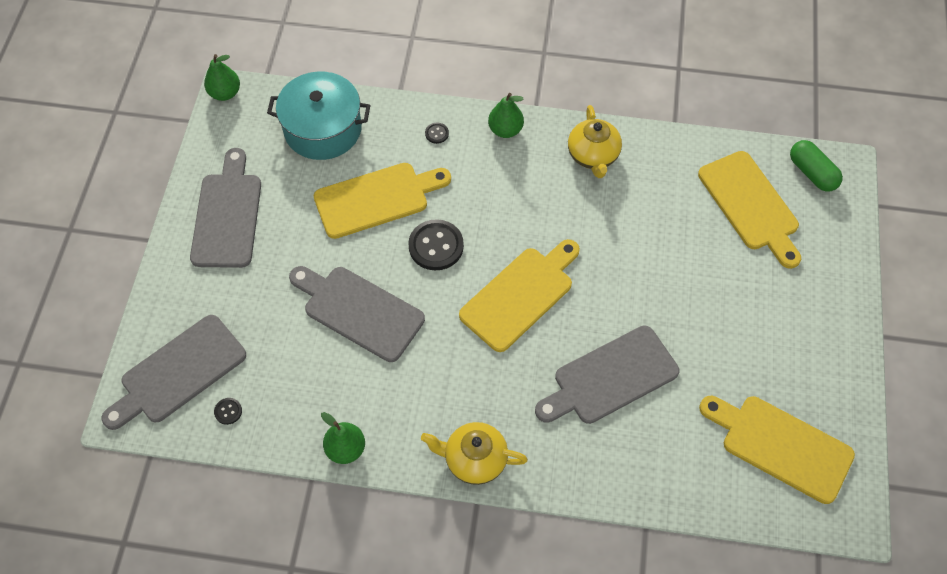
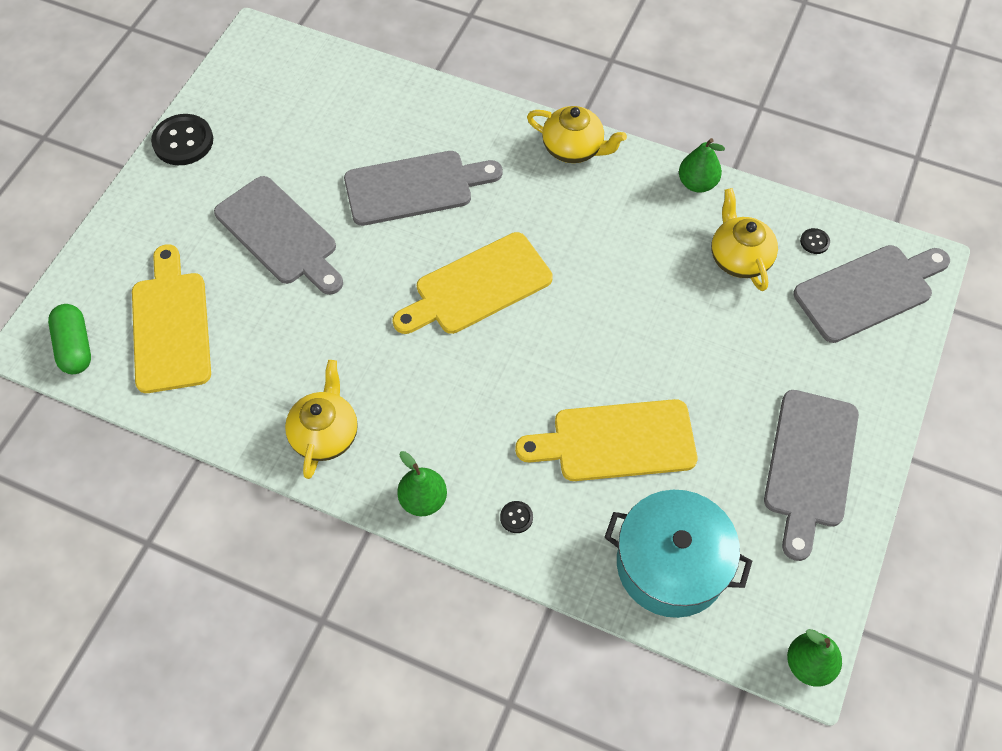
camera: 165 degrees left, 0 degrees up
grey cutting board [289,266,425,362] -> grey cutting board moved to [214,176,343,295]
black button [408,219,464,270] -> black button moved to [151,114,213,165]
yellow cutting board [699,396,855,504] -> none
none -> yellow teapot [711,188,778,291]

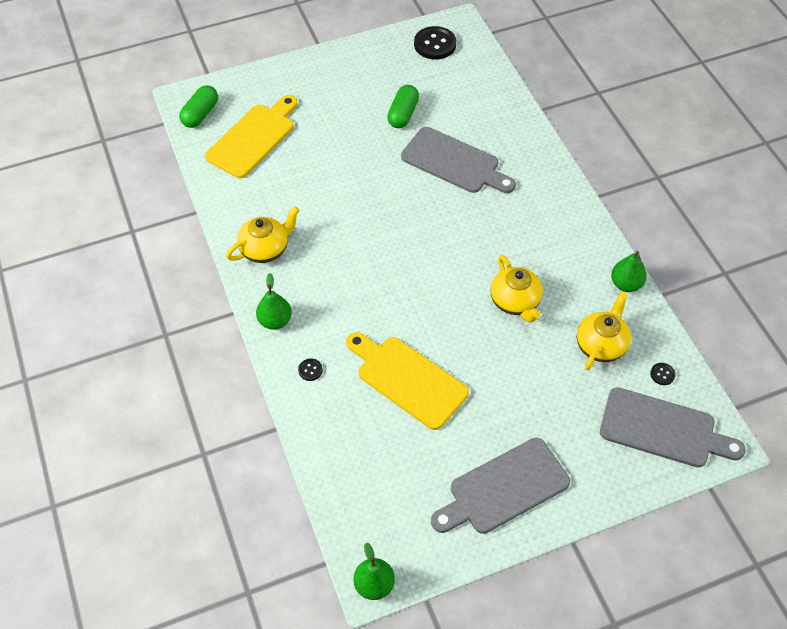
camera: 45 degrees right, 5 degrees down
black button [151,114,213,165] -> black button moved to [414,26,456,60]
grey cutting board [214,176,343,295] -> none
yellow cutting board [393,232,553,334] -> none
yellow teapot [527,106,627,163] -> yellow teapot moved to [490,255,543,323]
turquoise pot [604,490,752,618] -> none
none -> green capsule [387,85,419,128]

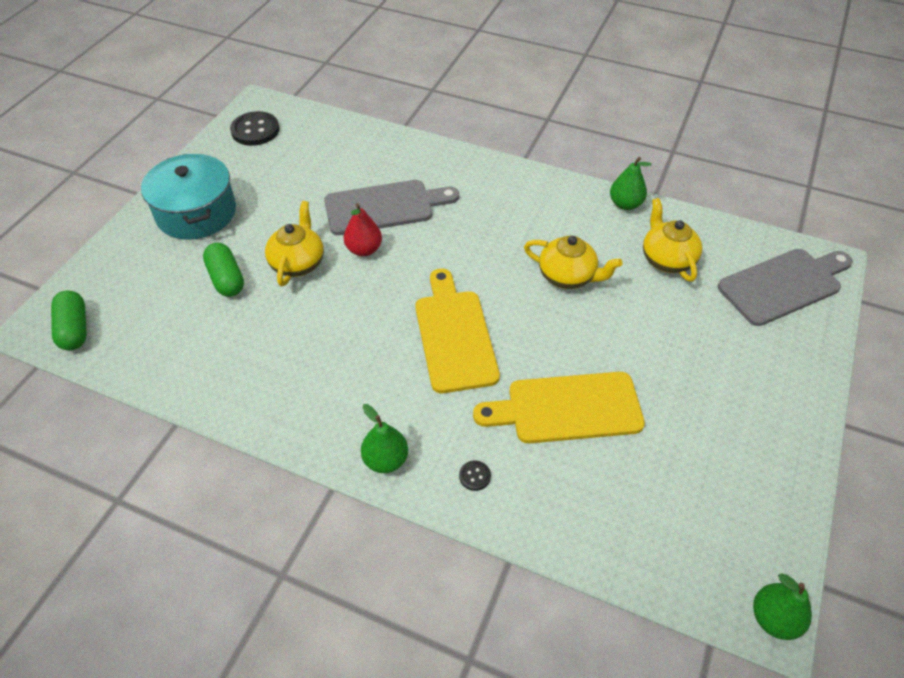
camera: 45 degrees left, 5 degrees down
yellow cutting board [205,95,298,178] -> yellow cutting board moved to [415,269,500,393]
yellow teapot [226,206,300,263] -> yellow teapot moved to [265,201,324,286]
green capsule [387,85,419,128] -> green capsule moved to [203,243,244,297]
grey cutting board [431,438,570,534] -> none
black button [650,363,676,385] -> none
none -> turquoise pot [141,154,236,240]
none -> red pear [344,203,382,256]

